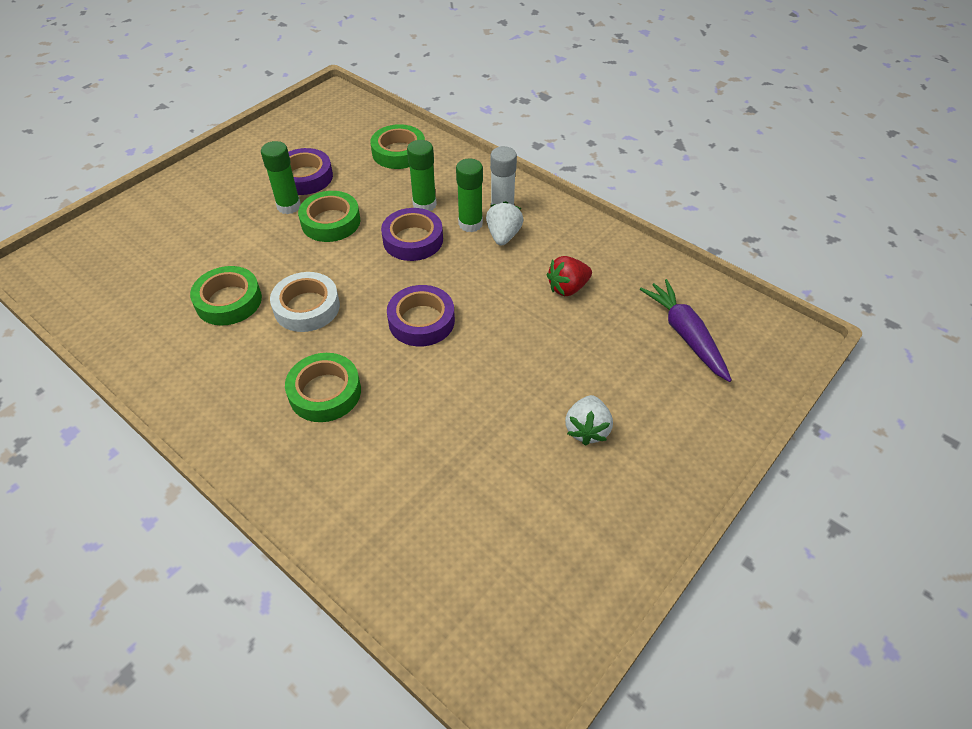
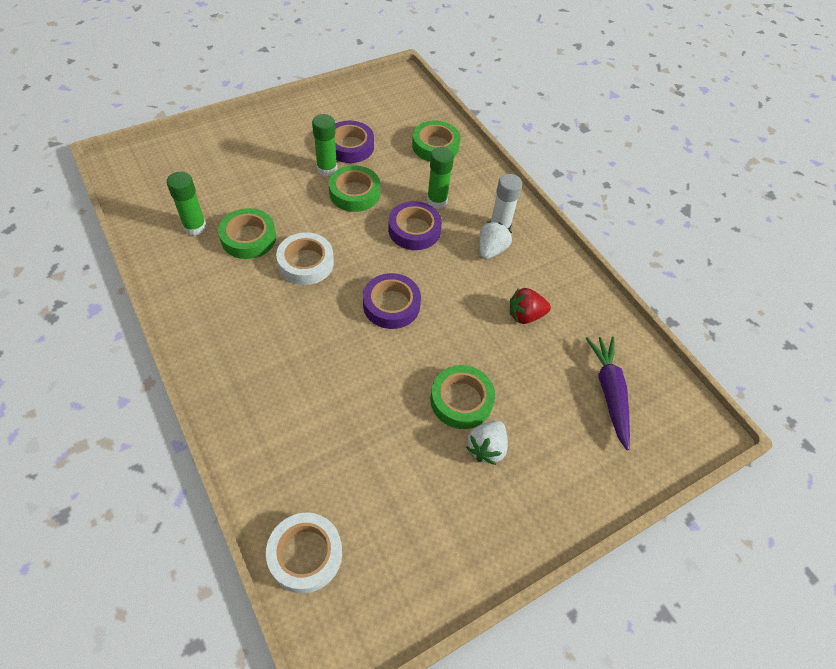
camera: 15 degrees right, 5 degrees up
green tape [285,353,361,422] -> green tape moved to [430,365,495,429]
green glue stick [456,158,483,232] -> green glue stick moved to [167,172,207,236]
none -> white tape [266,512,342,594]

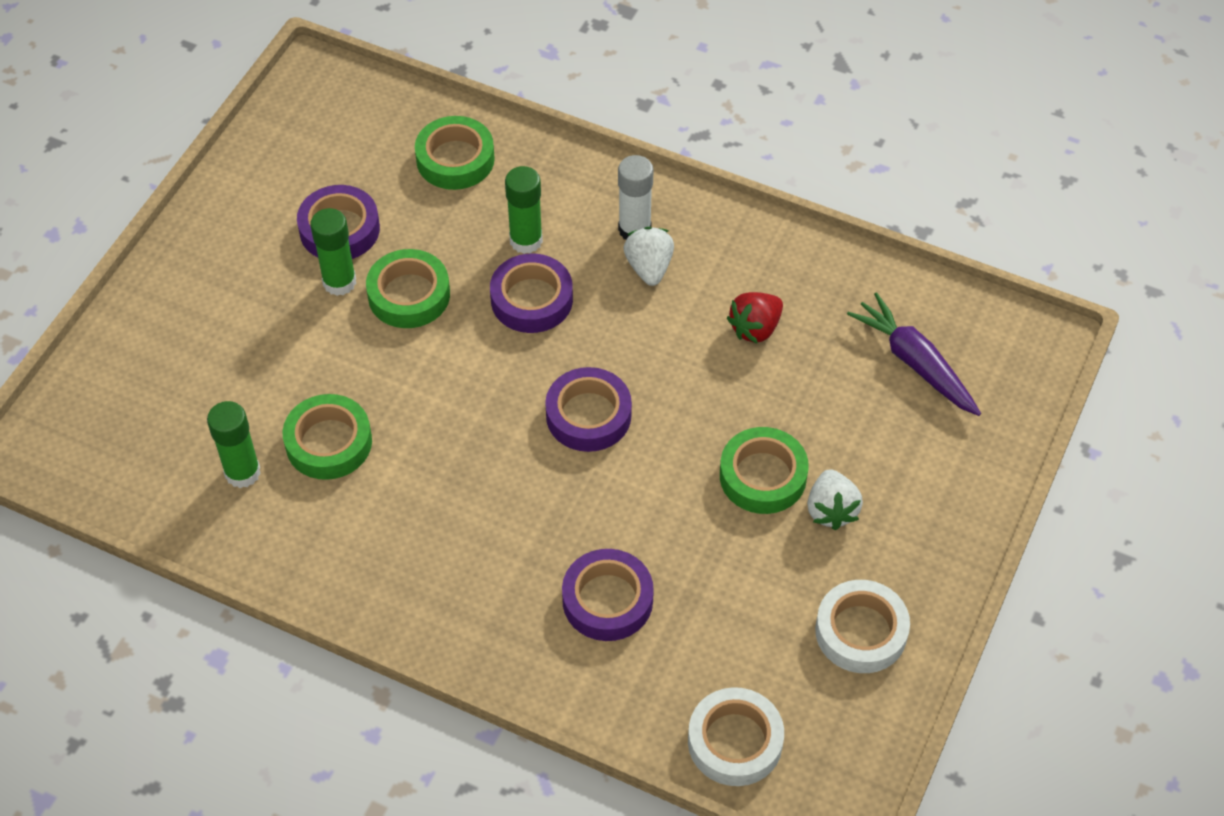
camera: 30 degrees left, 0 degrees up
white tape [276,232,334,285] -> white tape moved to [815,580,910,673]
none -> purple tape [562,549,654,641]

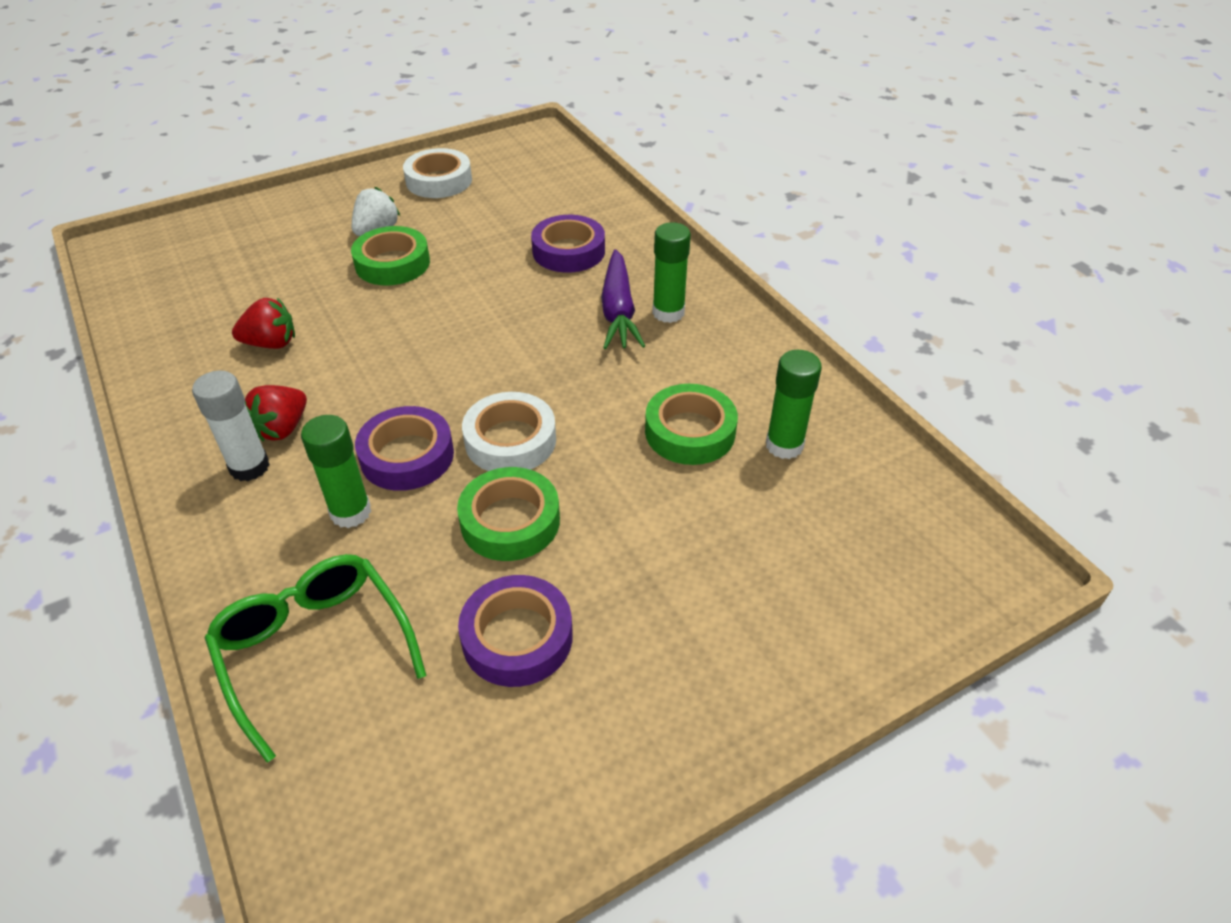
camera: 145 degrees left, 10 degrees down
green glue stick [310,208,356,296] -> green glue stick moved to [652,222,691,323]
green tape [415,116,495,190] -> green glasses [205,554,427,762]
purple tape [545,367,632,452] -> none
white strawberry [623,227,674,286] -> red strawberry [245,385,307,441]
white tape [688,687,784,786] -> white tape moved to [462,392,556,471]
purple carrot [847,293,981,416] -> purple carrot moved to [601,249,645,349]

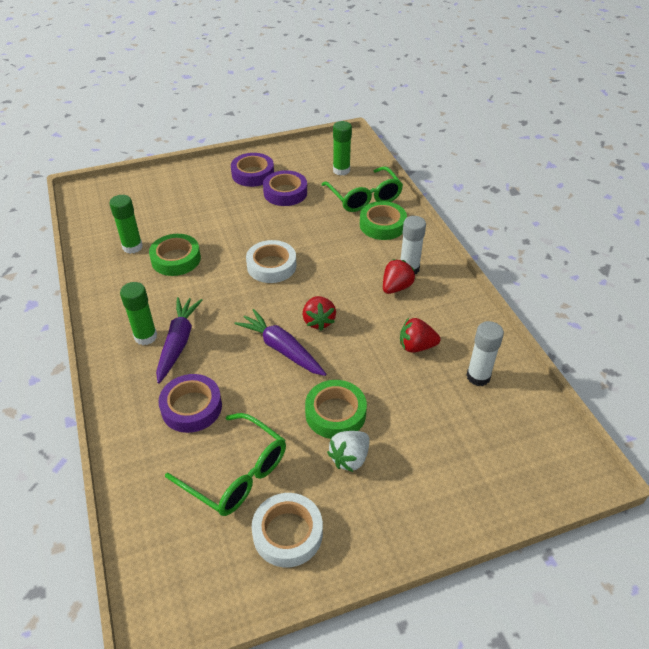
camera: 170 degrees left, 0 degrees up
green glue stick [301,415,371,528] -> green glue stick moved to [333,121,352,176]
purple tape [355,406,454,491] -> purple tape moved to [231,153,274,187]
green tape [457,467,560,561] -> green tape moved to [360,201,407,240]
none -> green glasses [165,413,286,516]
none -> purple carrot [235,309,326,376]
none -> red strawberry [302,296,336,331]
none -> white glue stick [467,321,504,386]

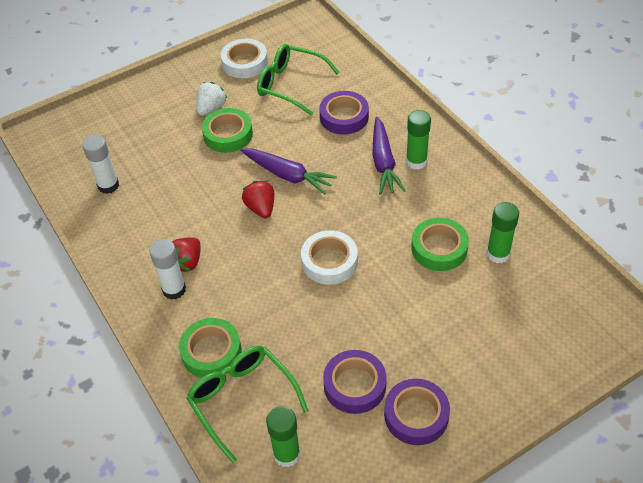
camera: 170 degrees right, 5 degrees up
red strawberry [400,318,440,353] -> none

